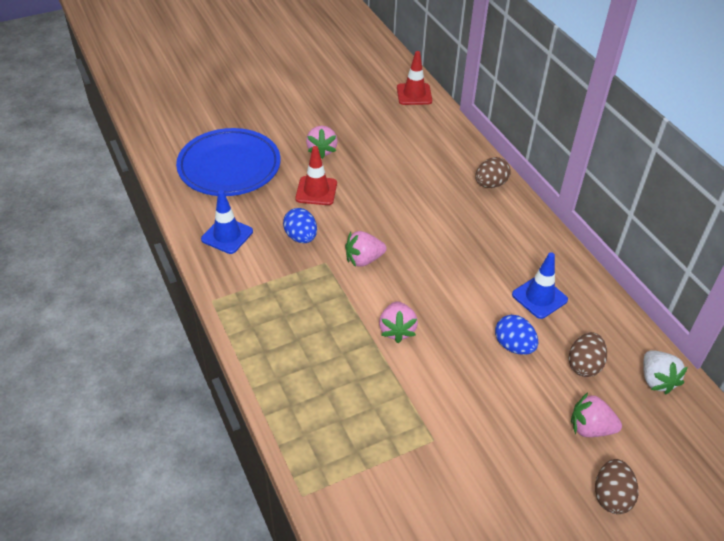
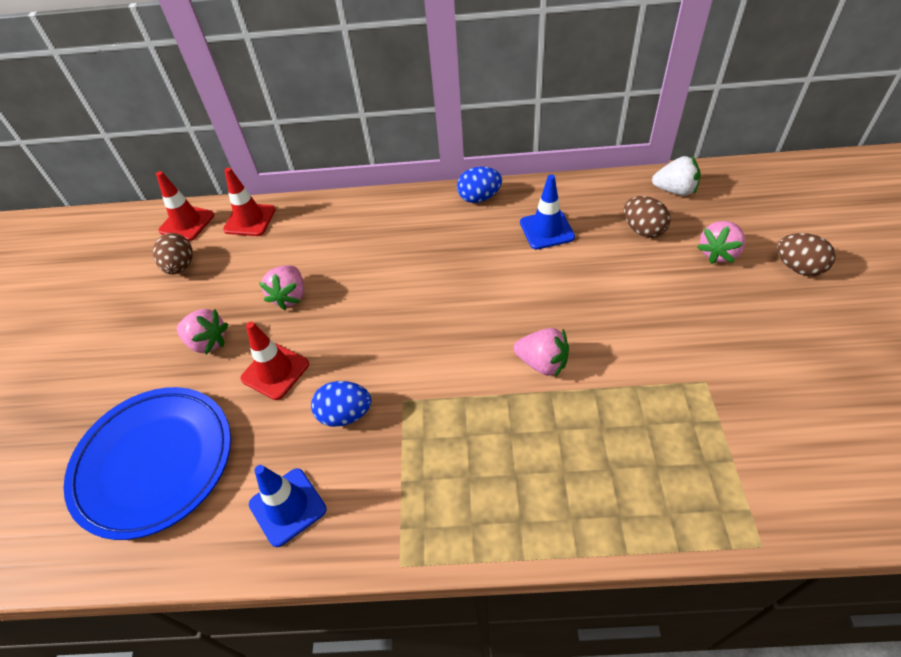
camera: 60 degrees left, 5 degrees up
pink strawberry [345,231,387,267] -> pink strawberry moved to [259,265,304,310]
brown egg [475,157,511,188] -> brown egg moved to [153,233,193,274]
blue egg [495,315,538,355] -> blue egg moved to [457,167,502,203]
none -> red traffic cone [223,167,276,236]

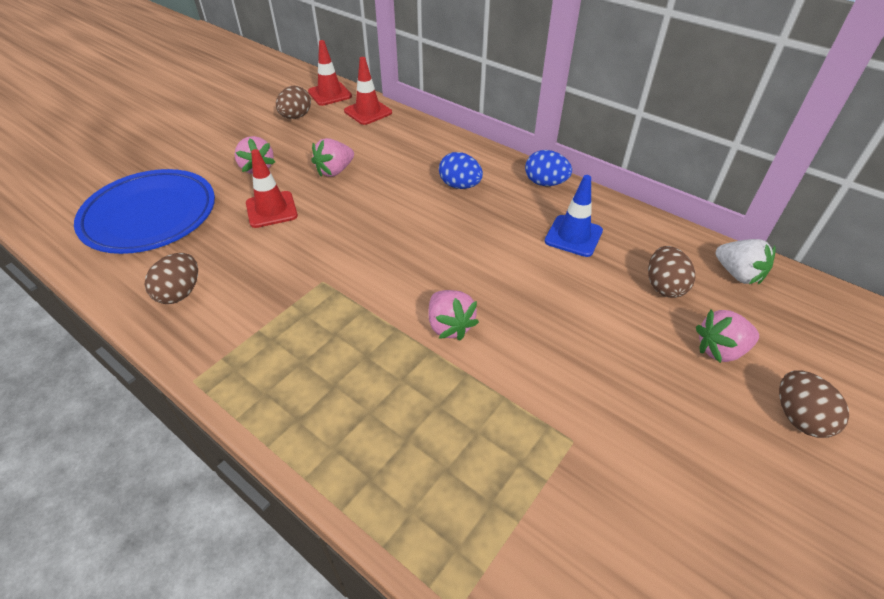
camera: 35 degrees right, 5 degrees down
blue traffic cone [249,465,326,547] -> brown egg [145,253,198,304]
blue egg [311,381,371,427] -> blue egg moved to [439,152,483,189]

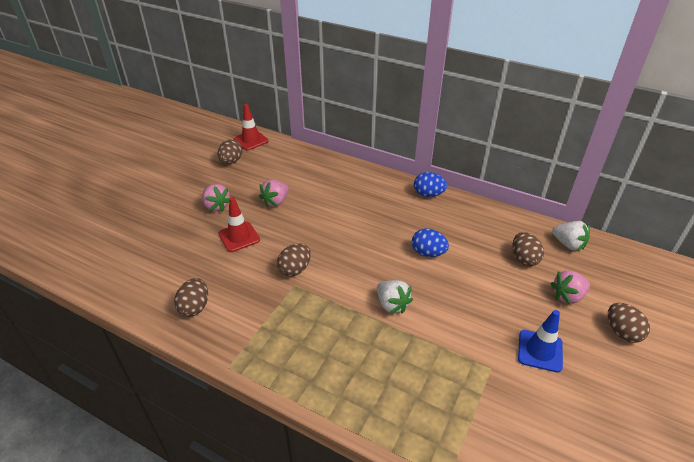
camera: 10 degrees left, 5 degrees down
blue plate [74,169,215,254] -> none
red traffic cone [344,57,392,125] -> none
pink strawberry [429,290,479,341] -> white strawberry [377,280,413,314]
blue egg [439,152,483,189] -> blue egg moved to [412,229,449,257]
blue traffic cone [545,175,603,257] -> blue traffic cone moved to [518,310,563,372]
none -> brown egg [277,243,311,276]

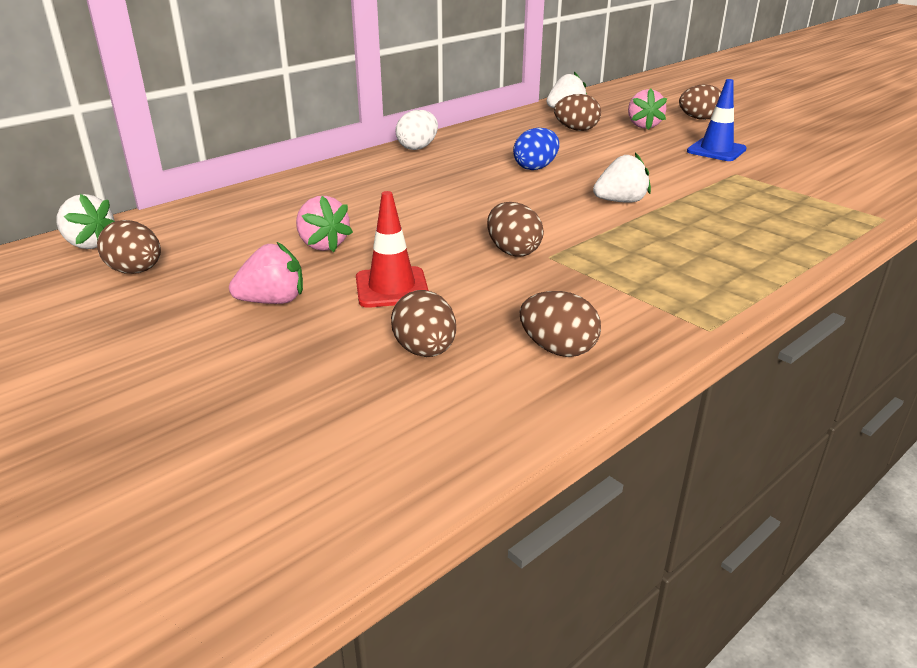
camera: 70 degrees left, 10 degrees down
red traffic cone [234,104,269,151] -> white strawberry [56,194,115,249]
blue egg [414,172,447,197] -> white egg [395,110,438,150]
none -> brown egg [391,290,456,357]

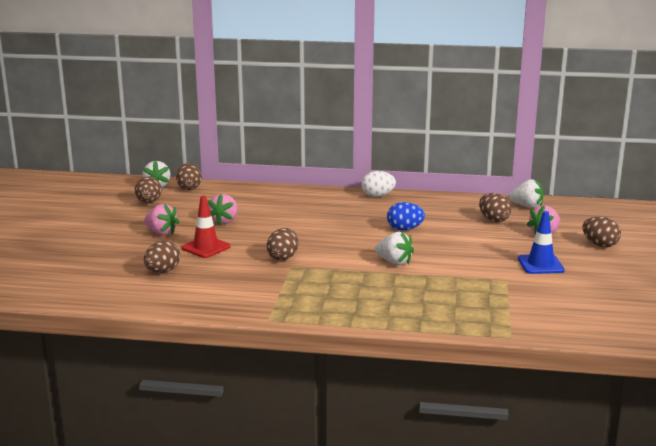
camera: 50 degrees right, 10 degrees down
brown egg [520,291,601,357] -> brown egg moved to [176,163,202,190]

